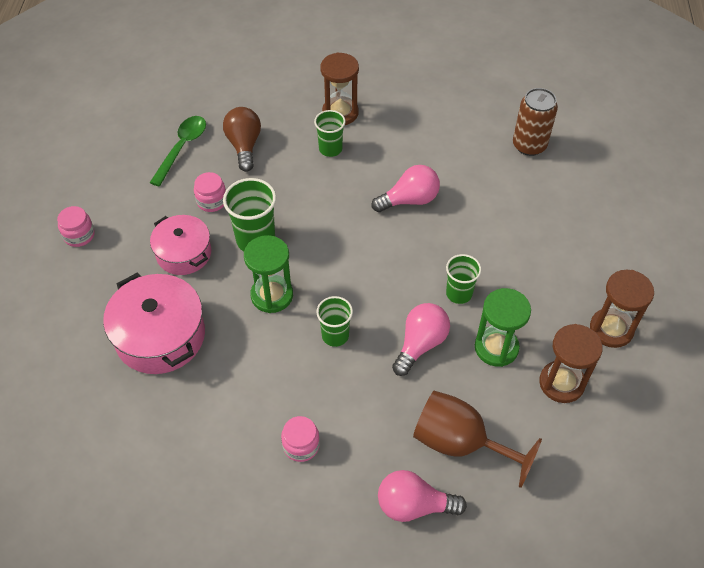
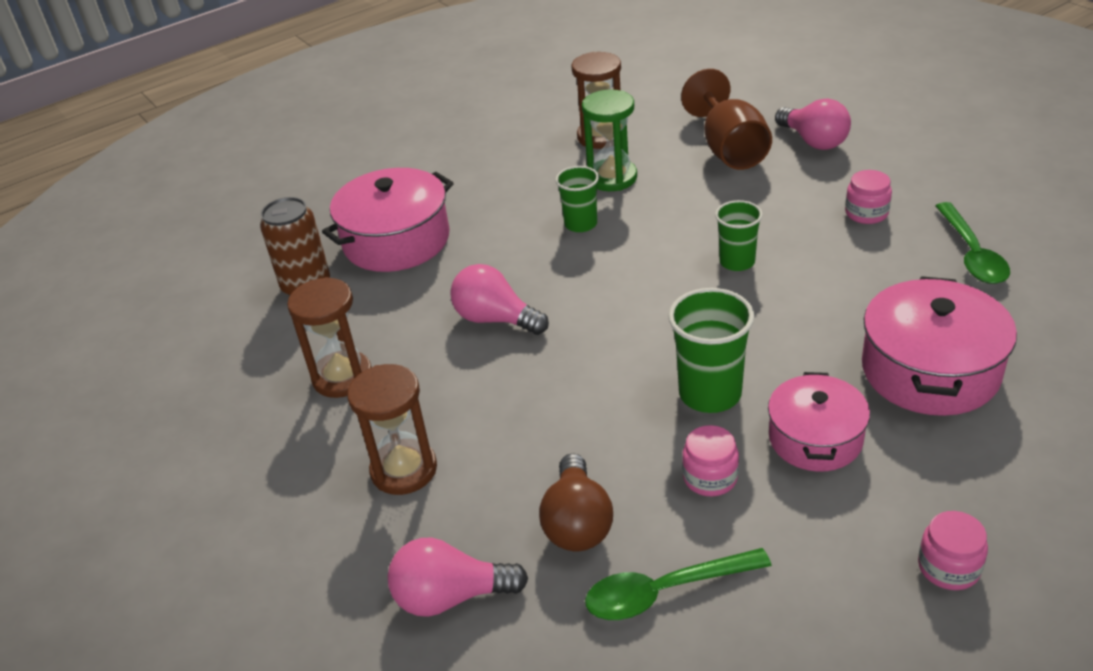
camera: 125 degrees left, 15 degrees down
brown light bulb [223,107,261,172] -> brown light bulb turned 45 degrees counterclockwise [539,453,613,551]
green hourglass [244,235,293,313] -> none
green cup [314,110,345,157] -> none
pink light bulb [392,303,450,376] -> pink light bulb moved to [388,538,528,617]
brown hourglass [590,270,654,348] -> brown hourglass moved to [287,277,372,398]
none -> pink pot [322,168,454,272]
none -> green spoon [935,202,1010,284]

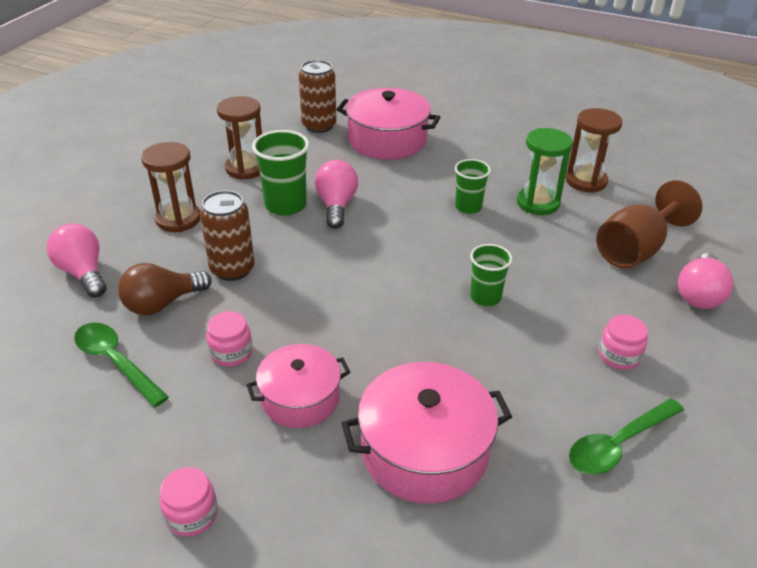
camera: 55 degrees right, 0 degrees up
green cup [668,288,755,413] -> green cup moved to [252,130,309,216]
none -> brown can [200,190,255,281]

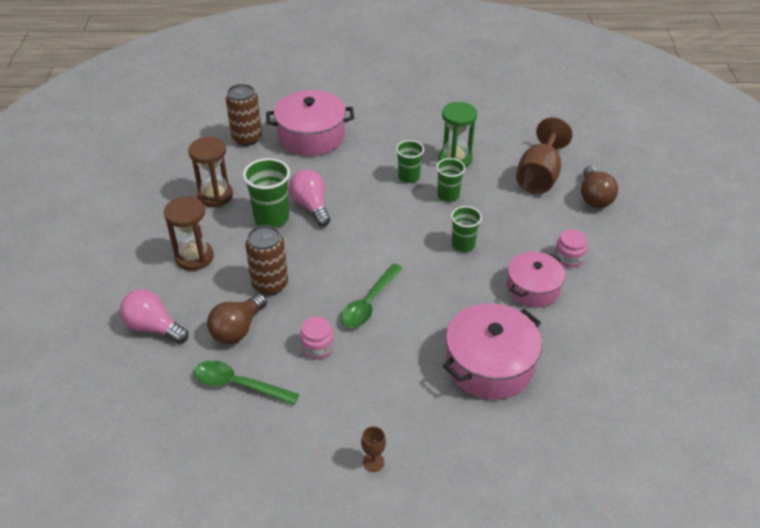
camera: 25 degrees left, 5 degrees up
pink jar [159,467,218,537] -> brown goblet [361,426,386,472]
pink pot [246,344,350,428] -> pink pot moved to [507,252,565,307]
brown hourglass [566,108,622,193] -> none
green spoon [569,398,684,474] -> green spoon moved to [341,263,403,328]
pink light bulb [678,253,734,309] -> brown light bulb [581,166,618,208]
none -> green cup [436,158,465,202]

